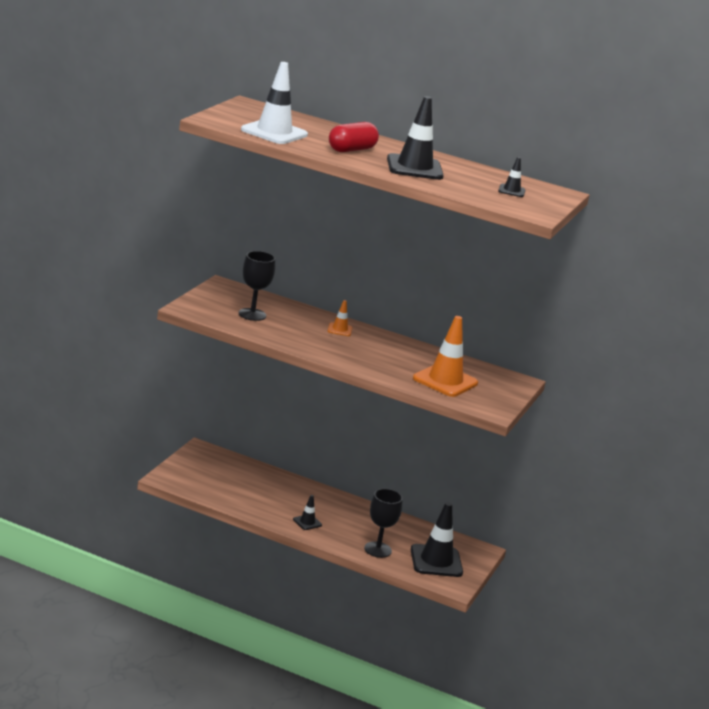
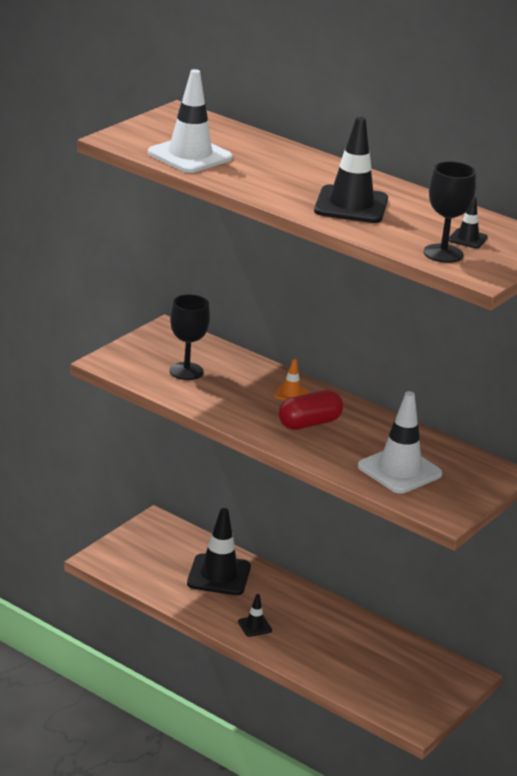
camera: 15 degrees right, 5 degrees up
red capsule [329,122,379,152] -> red capsule moved to [279,390,343,430]
black goblet [364,489,403,558] -> black goblet moved to [423,161,476,263]
black traffic cone [411,502,463,577] -> black traffic cone moved to [187,508,251,595]
orange traffic cone [413,316,478,397] -> white traffic cone [358,391,442,494]

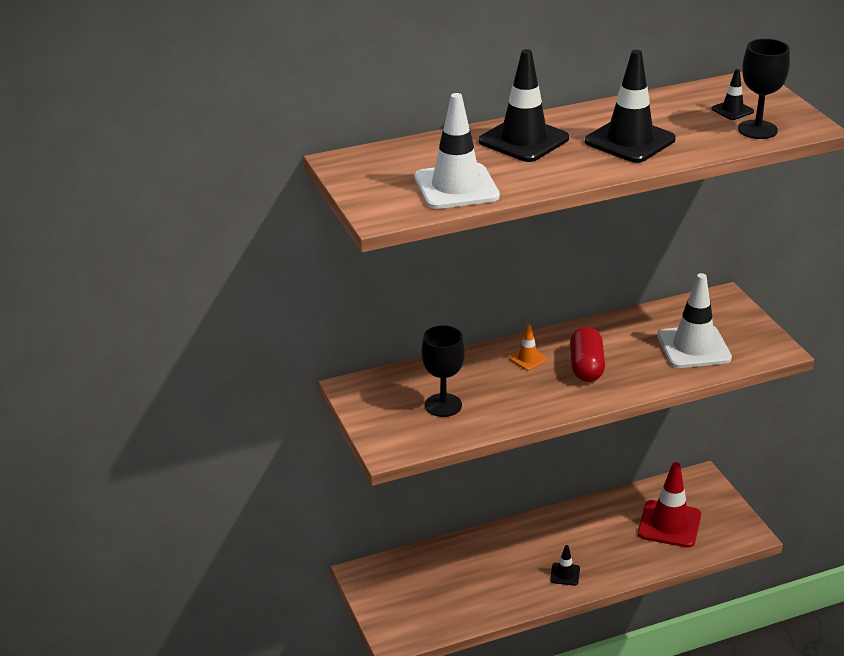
camera: 55 degrees left, 5 degrees up
black traffic cone [187,508,251,595] -> black traffic cone moved to [479,49,569,162]
none -> red traffic cone [638,462,701,548]

